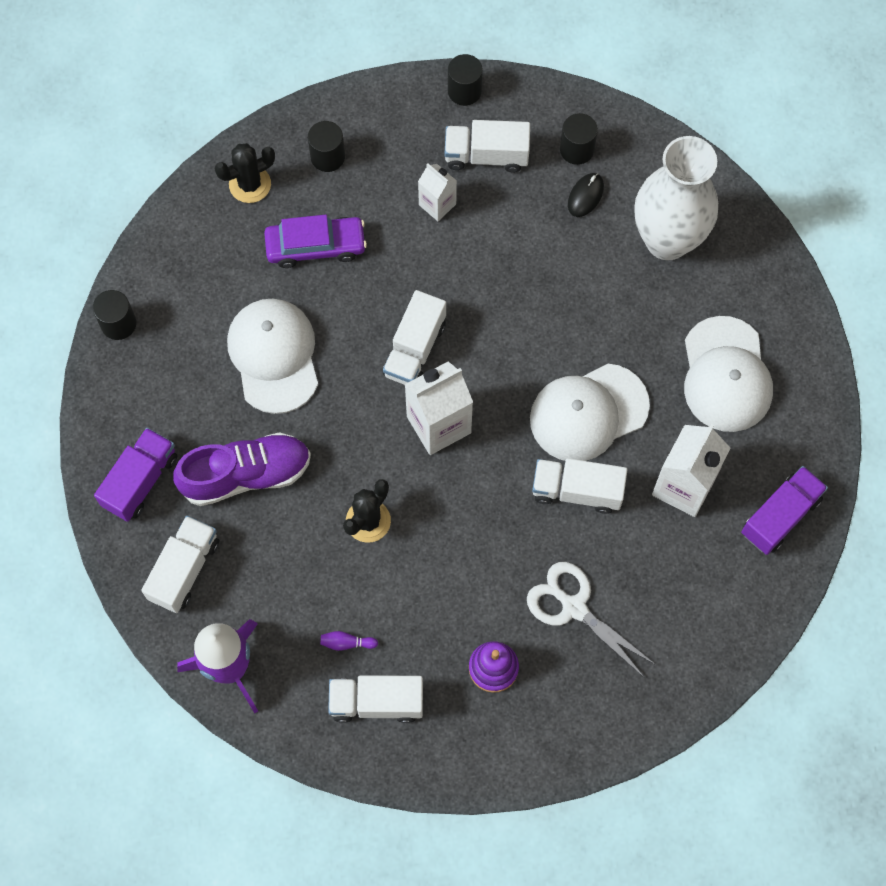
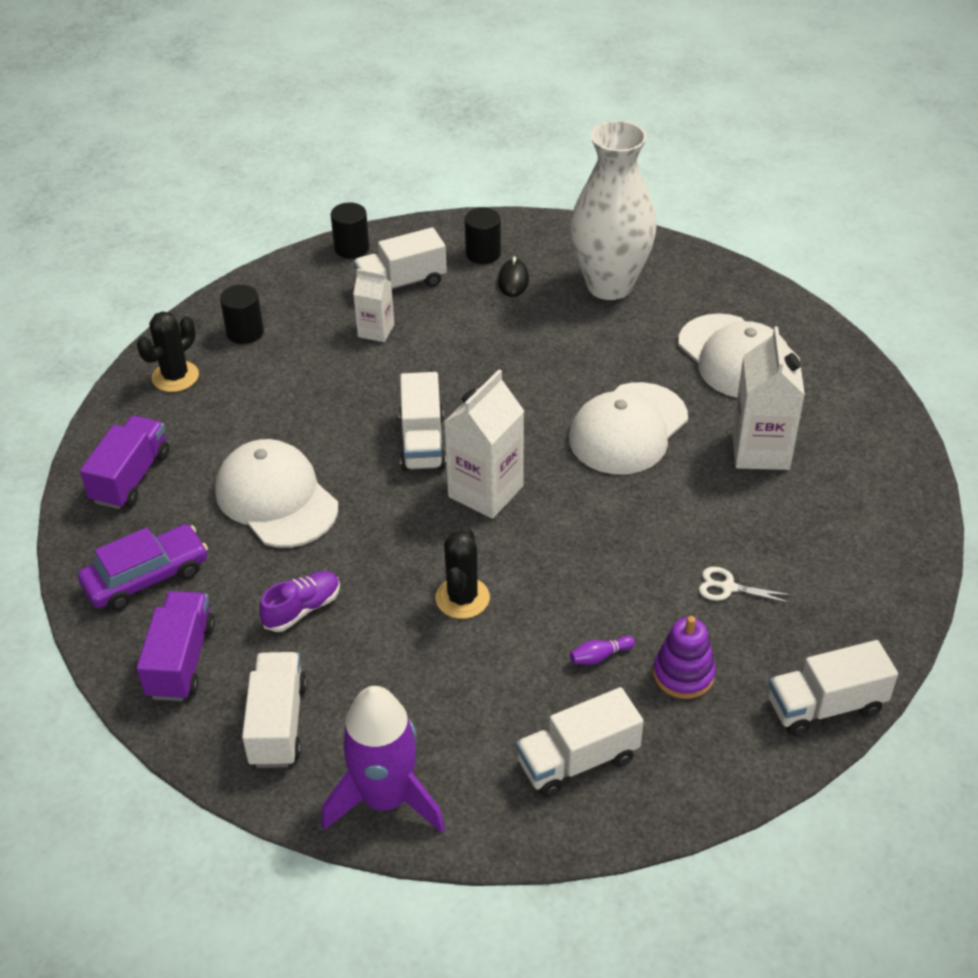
camera: 25 degrees left, 25 degrees down
black cylinder [93,290,136,340] -> none
purple shoe [173,432,311,506] -> purple shoe [259,571,340,632], size x0.55
purple car [264,215,367,268] -> purple car moved to [78,524,208,611]
purple bowling pin [320,631,378,651] -> purple bowling pin moved to [570,636,635,665]
white scissors [527,562,656,678] -> white scissors [699,567,793,603], size x0.54
white truck [532,458,627,514] -> white truck moved to [769,640,898,736]
purple truck [741,466,828,555] -> purple truck moved to [80,416,169,509]

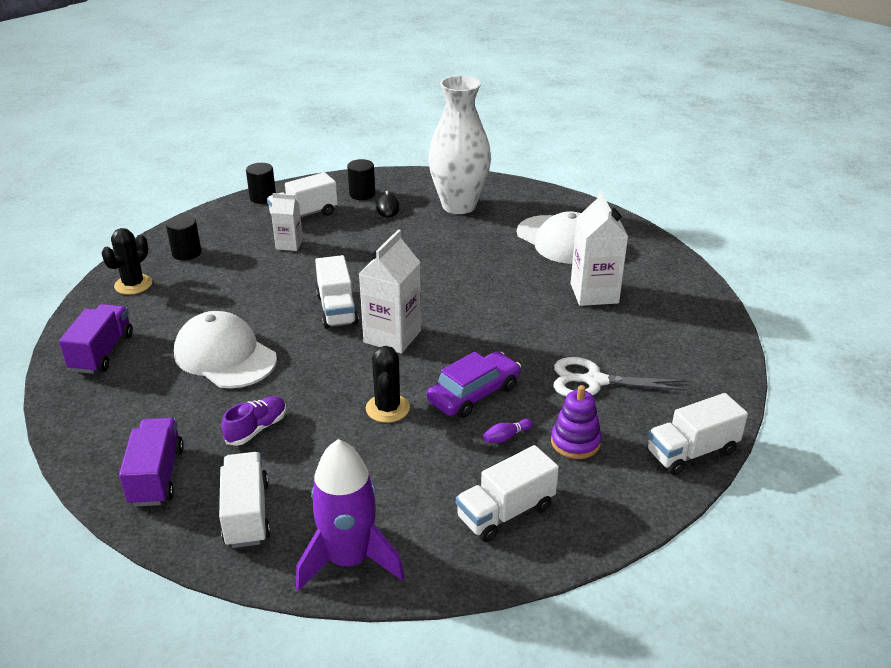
camera: 10 degrees left, 10 degrees down
purple car [78,524,208,611] -> purple car moved to [427,351,521,418]
white cap [569,382,688,474] -> none
white scissors [699,567,793,603] -> white scissors [553,357,689,396], size x1.84

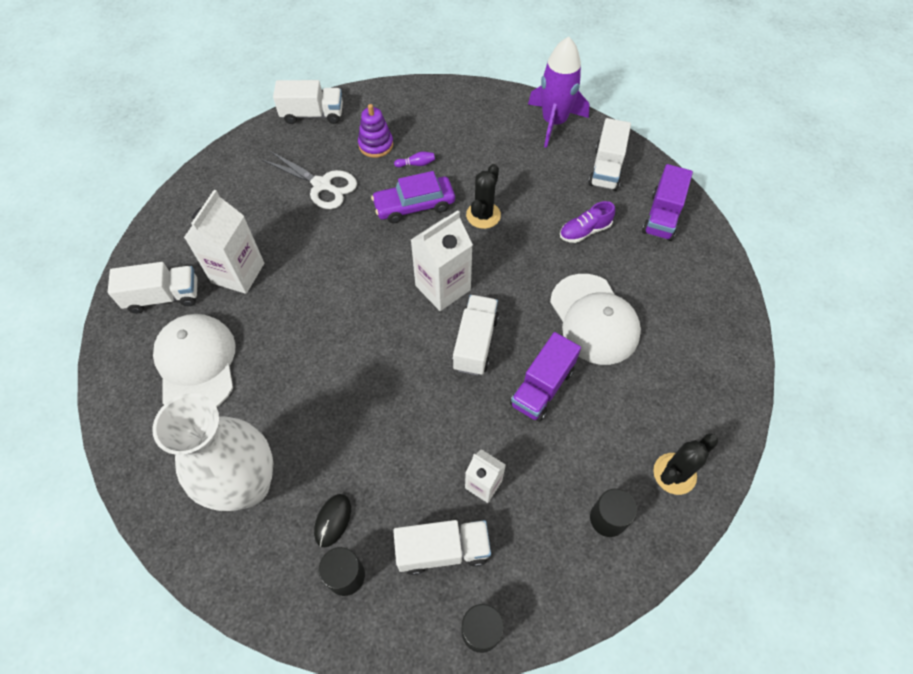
camera: 155 degrees left, 25 degrees up
purple truck [59,304,133,374] -> purple truck moved to [510,332,581,422]
white truck [456,445,559,542] -> white truck moved to [108,262,197,314]

